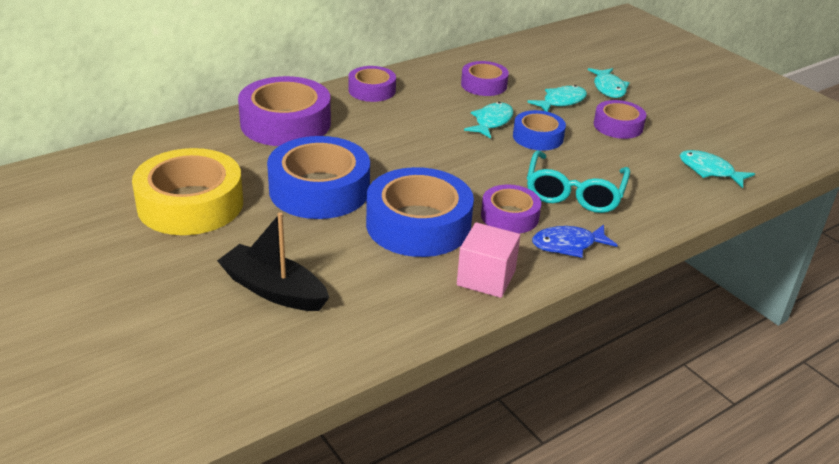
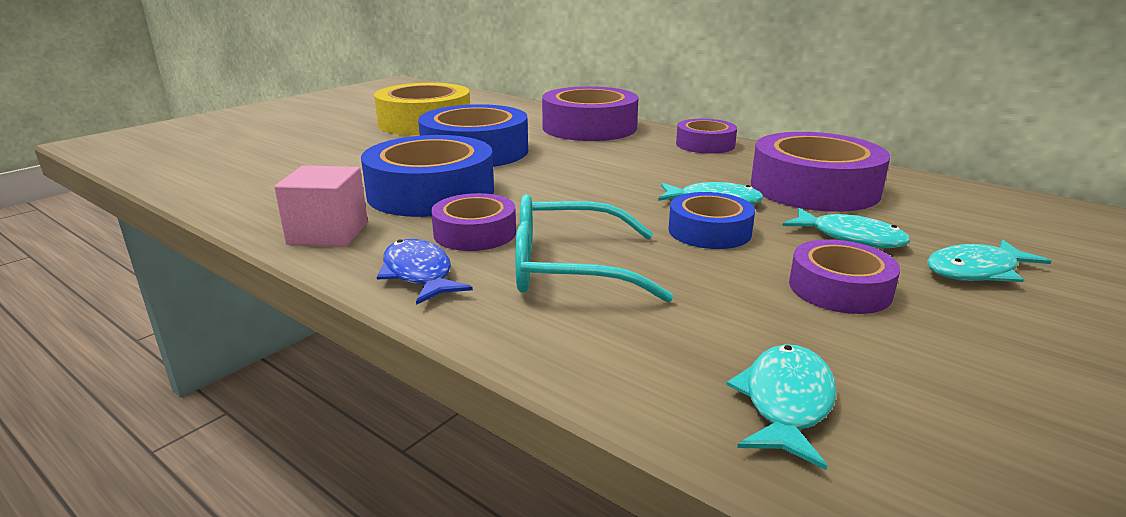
camera: 75 degrees right, 10 degrees down
black boat [217,212,329,311] -> none
purple tape [461,61,509,96] -> purple tape [751,132,890,212], size x1.77

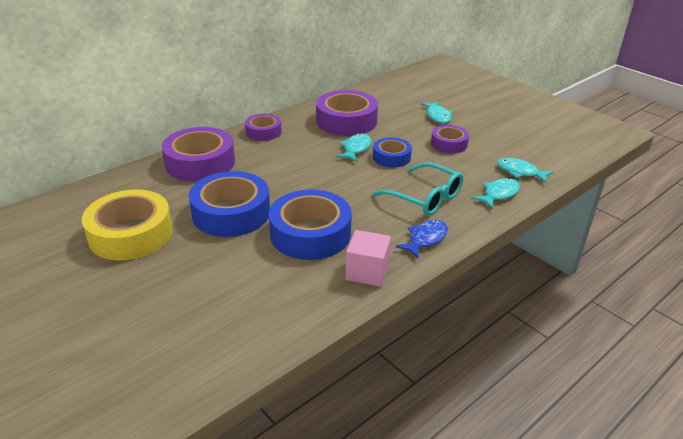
camera: 80 degrees left, 10 degrees up
blue fish [377,239,473,305] -> blue fish turned 150 degrees clockwise [396,220,448,258]
purple tape [431,193,516,251] -> none
turquoise glasses [515,194,673,303] -> turquoise glasses turned 60 degrees counterclockwise [372,162,463,216]
turquoise fish [782,208,910,248] -> turquoise fish moved to [472,178,520,209]

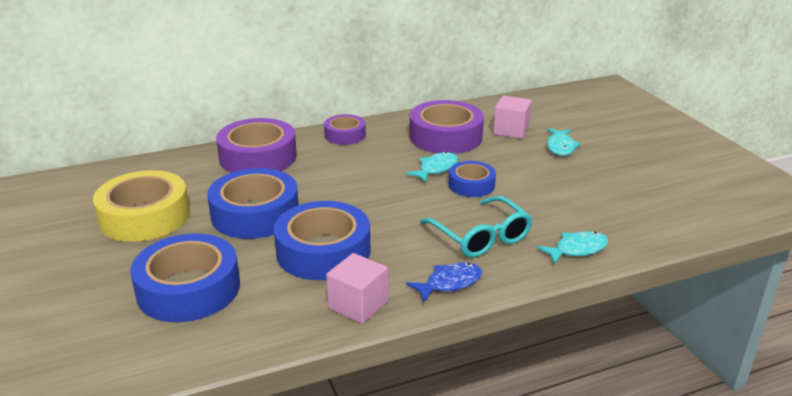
camera: 20 degrees right, 5 degrees down
purple tape [431,125,469,153] -> none
turquoise fish [497,158,553,183] -> none
none -> blue tape [130,233,240,322]
none -> pink cube [493,95,532,139]

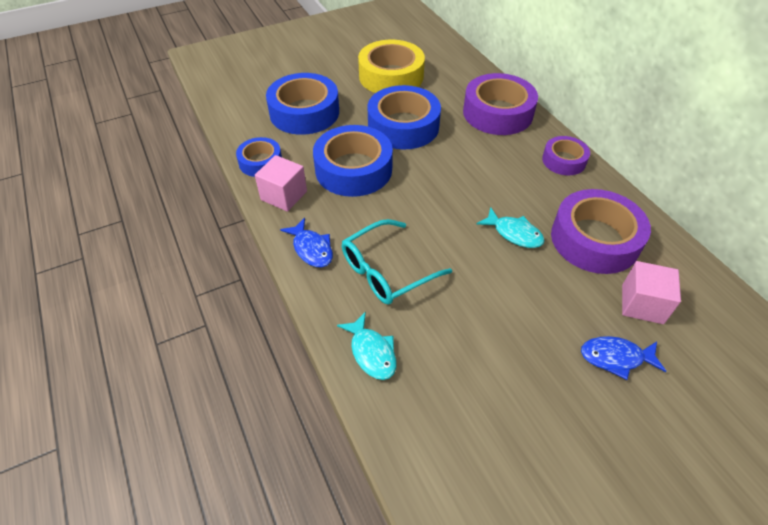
camera: 85 degrees right, 20 degrees up
blue tape [449,161,496,197] -> blue tape moved to [236,137,282,177]
turquoise fish [547,128,581,156] -> blue fish [581,336,666,380]

